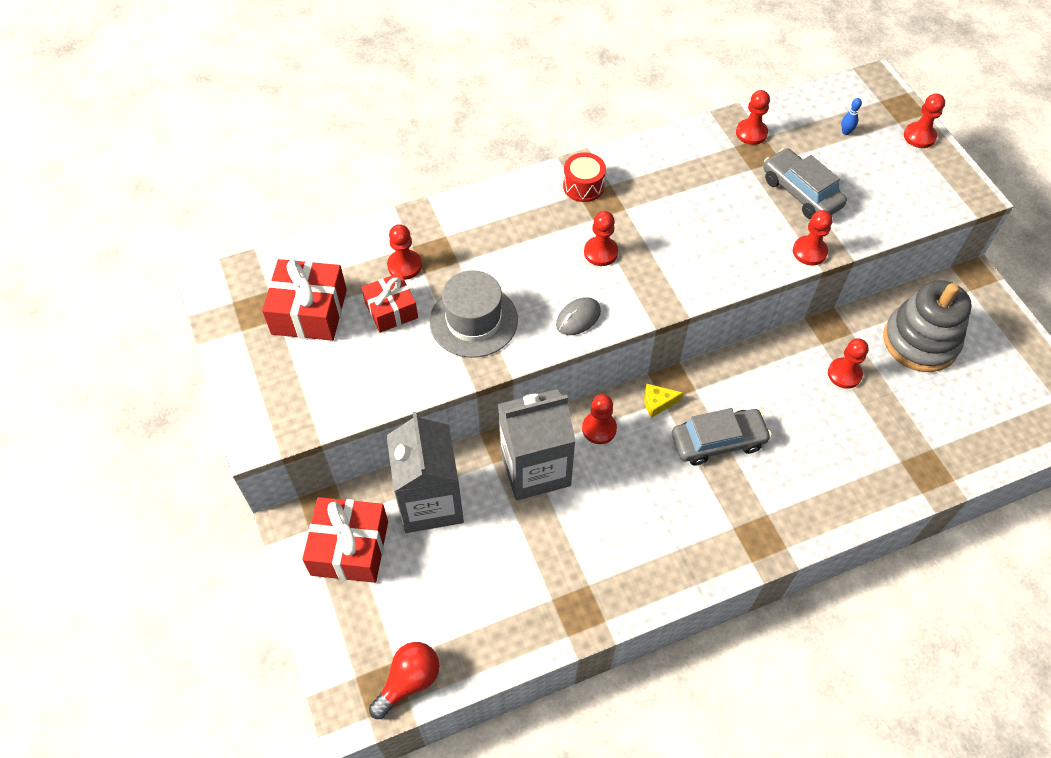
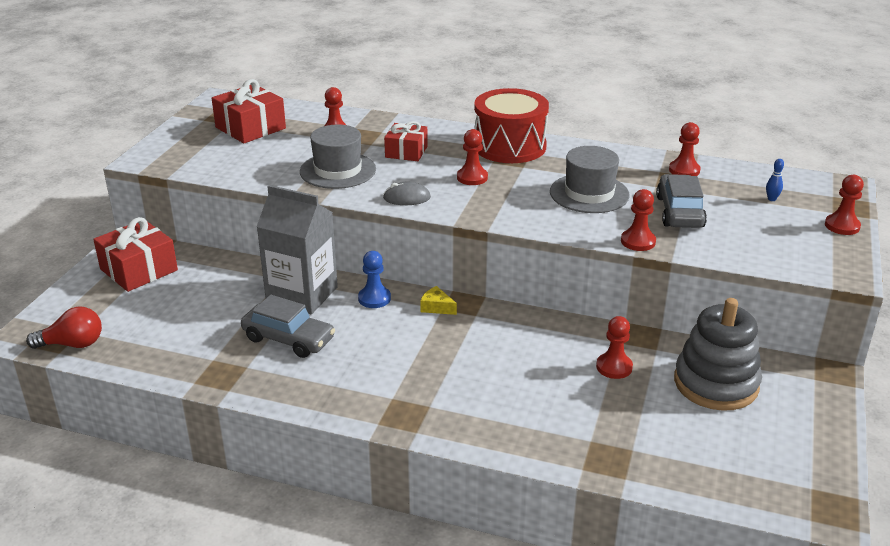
camera: 40 degrees right, 25 degrees down
red gift [361,273,418,333] -> red gift moved to [384,121,428,161]
grey carton [386,412,464,533] -> none
red drum [563,153,606,202] -> red drum [474,88,549,163], size x1.96
red pawn [582,394,617,444] -> blue pawn [358,251,391,308]
grey car [672,408,772,466] -> grey car moved to [241,295,335,358]
none -> grey hat [550,146,630,213]

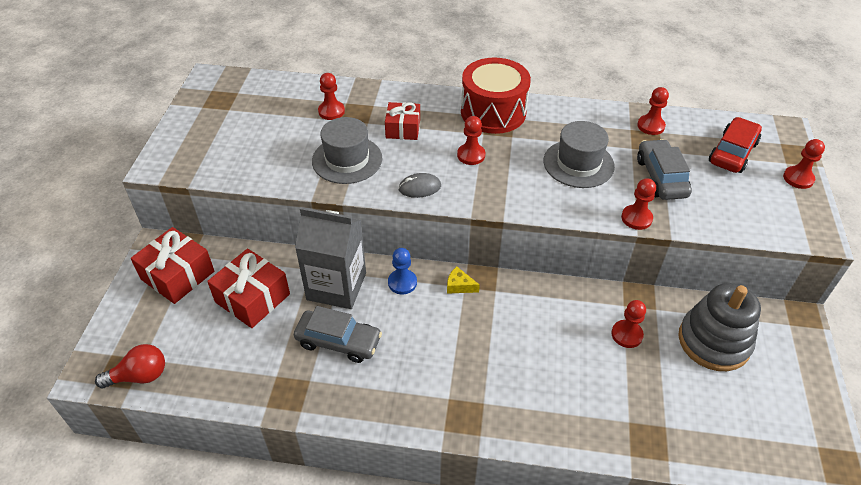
camera: 10 degrees left, 15 degrees up
red gift [212,79,286,143] -> red gift moved to [207,249,290,328]
blue bowling pin [766,159,784,201] -> red car [709,117,762,173]

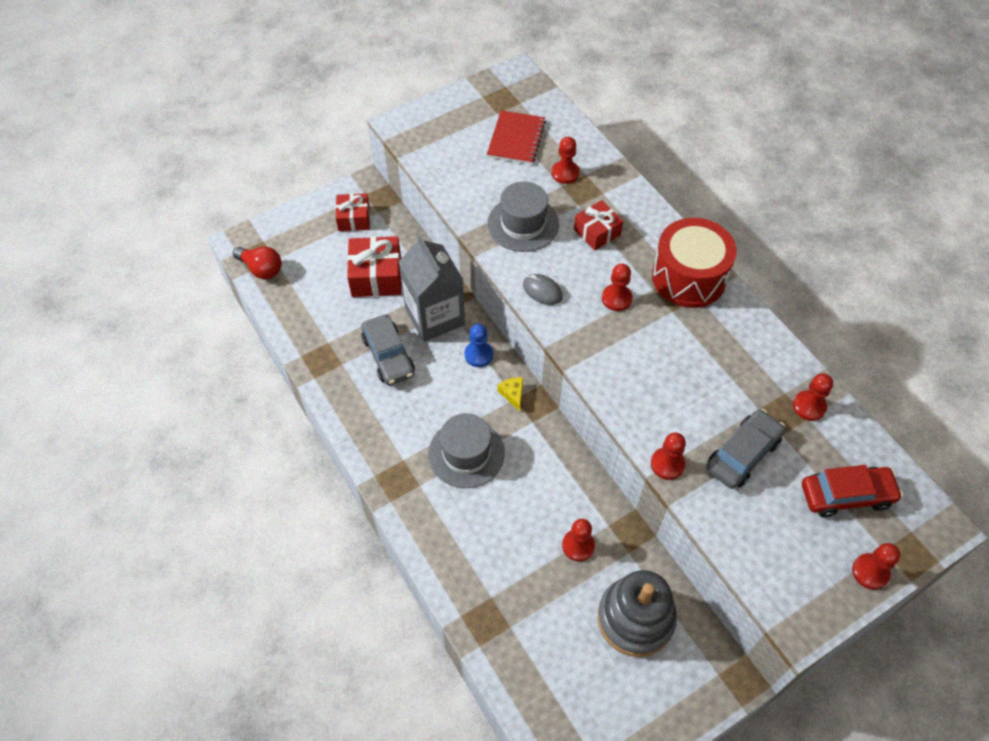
camera: 50 degrees right, 10 degrees up
red gift [131,227,214,304] -> red gift [336,193,370,231], size x0.65
grey hat [543,121,615,188] -> grey hat moved to [428,413,505,488]
none -> red notebook [487,110,546,164]

